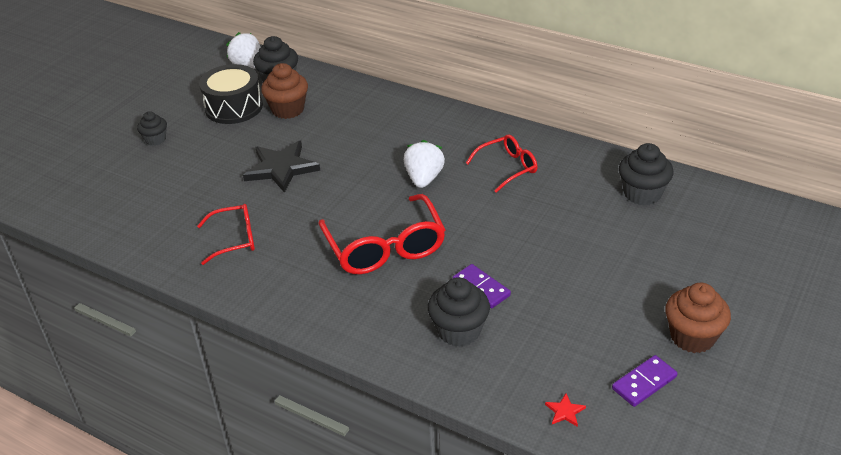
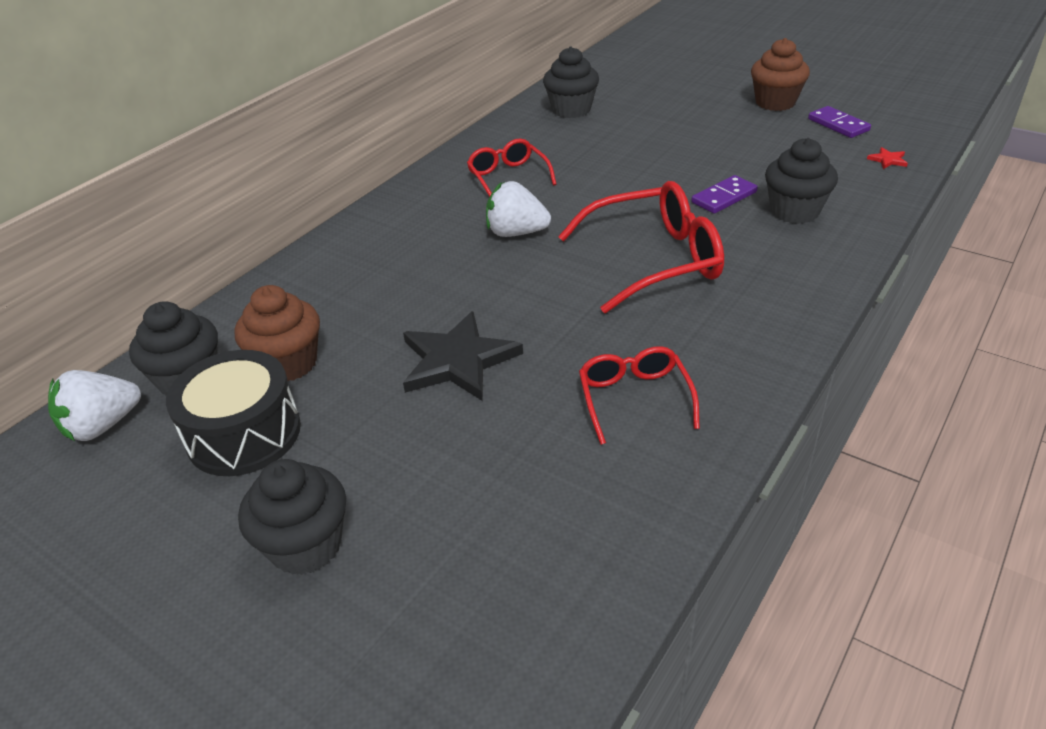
camera: 85 degrees left, 0 degrees up
black cupcake [137,111,167,146] -> black cupcake [238,459,346,575], size x1.64

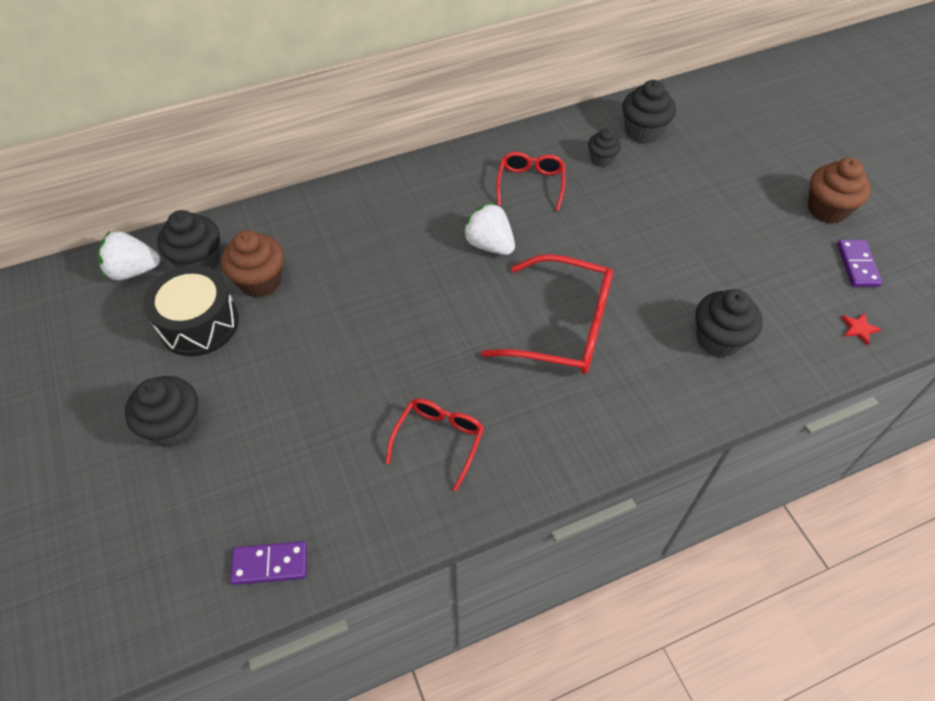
camera: 30 degrees right, 15 degrees up
black star [403,311,523,401] -> none
purple domino [691,175,758,214] -> purple domino moved to [230,541,307,585]
none -> black cupcake [588,128,621,167]

